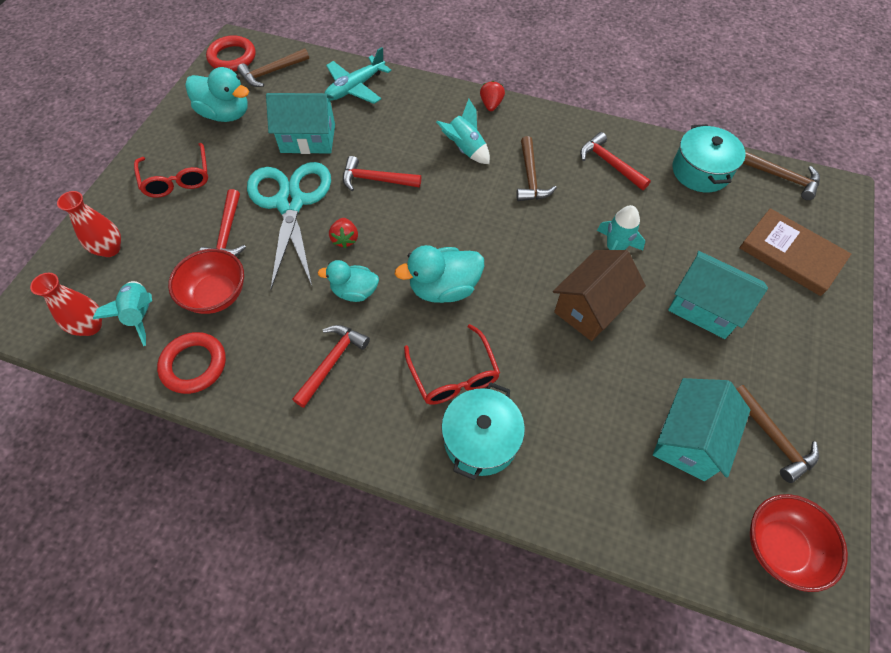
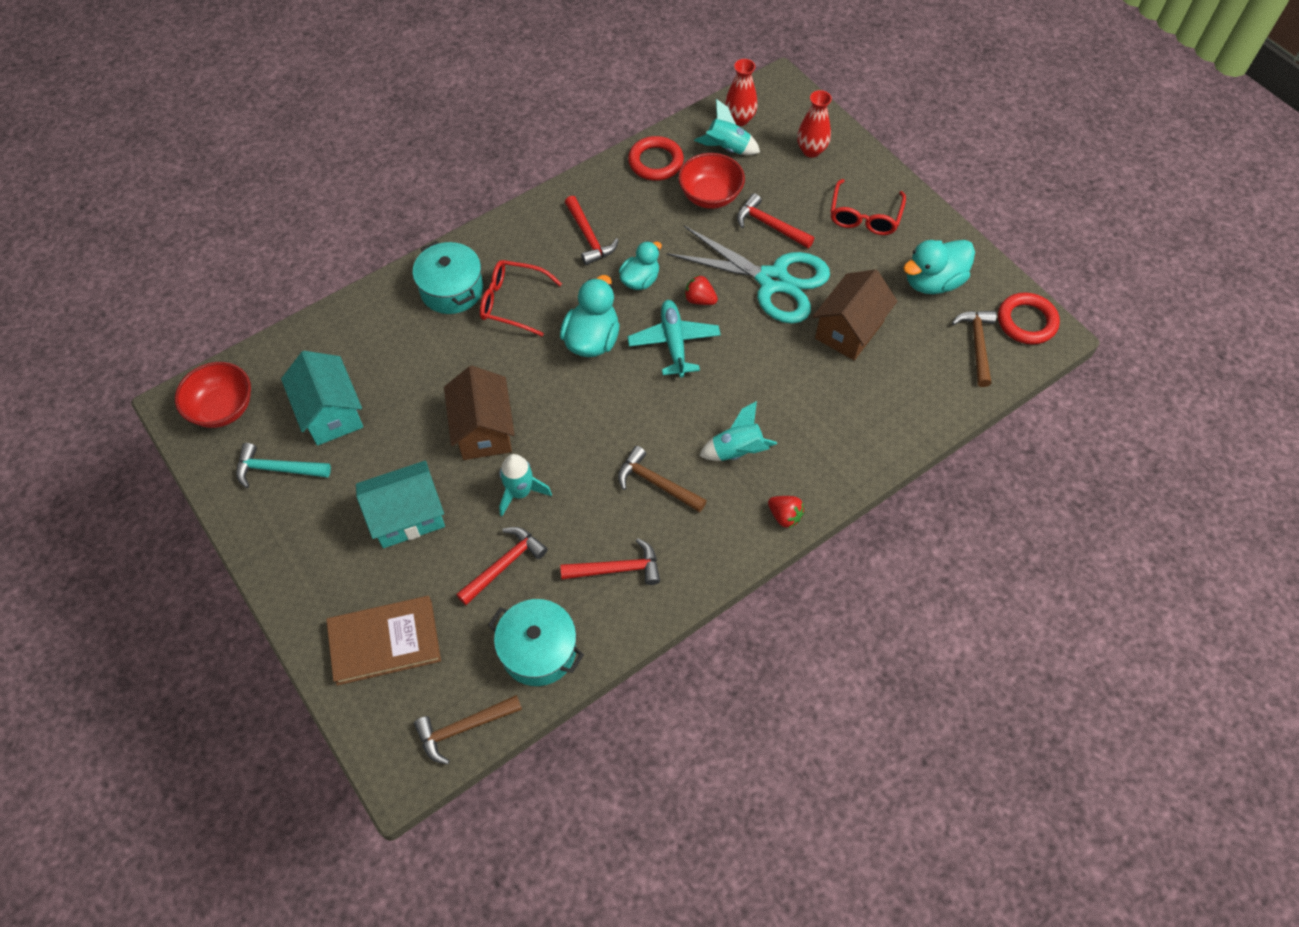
camera: 125 degrees right, 0 degrees up
red glasses [134,143,208,198] -> red glasses turned 90 degrees counterclockwise [830,179,906,235]
turquoise house [266,93,335,154] -> brown house [813,269,898,360]
turquoise plane [325,47,391,104] -> turquoise plane moved to [627,300,721,378]
red hammer [343,156,421,191] -> red hammer moved to [456,527,548,605]
brown hammer [737,385,819,483] -> turquoise hammer [236,443,331,488]

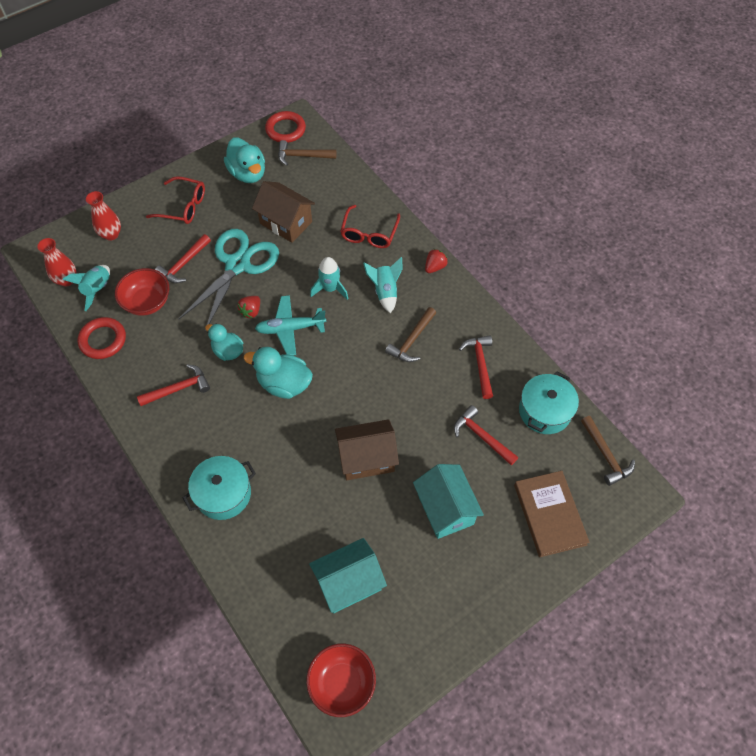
camera: 90 degrees left, 0 degrees up
turquoise hammer [236,443,331,488] -> none
red glasses [480,260,562,337] -> red glasses moved to [340,205,400,248]
turquoise rocket [499,454,552,516] -> turquoise rocket moved to [310,257,349,300]

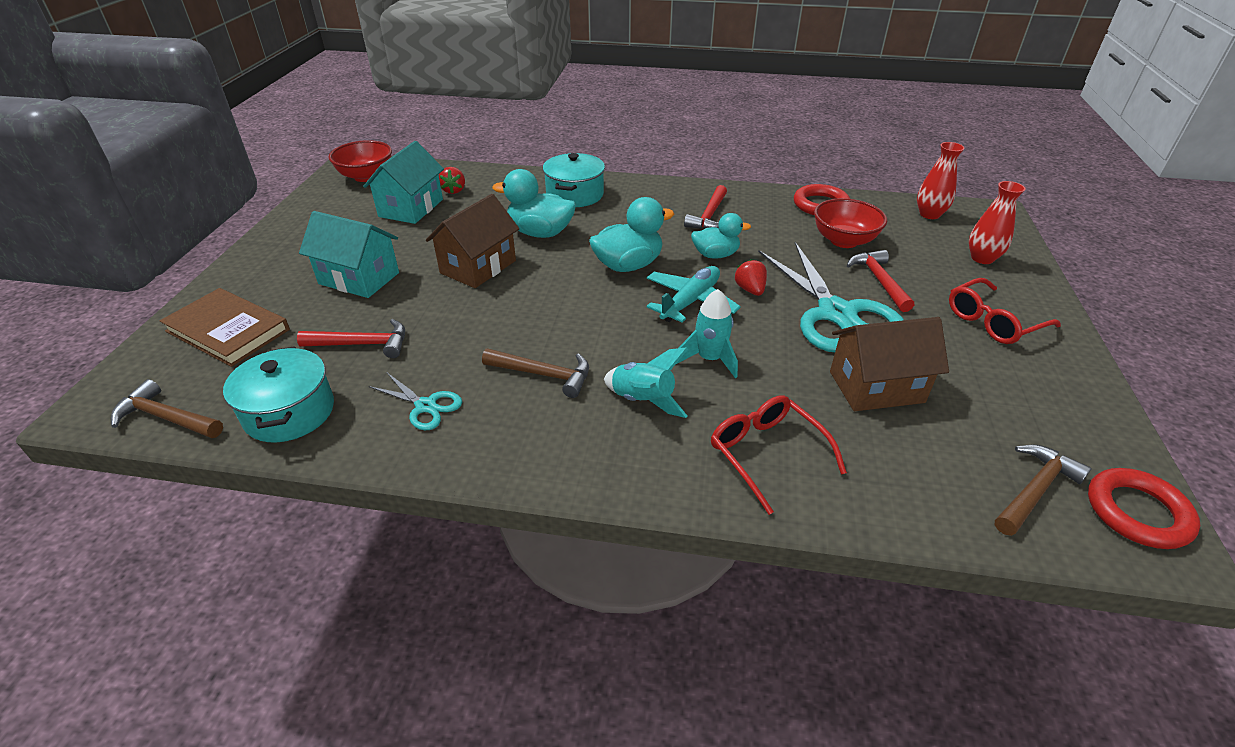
camera: 135 degrees right, 20 degrees down
turquoise rocket [62,265,110,311] -> none
turquoise duck [224,138,265,183] -> turquoise duck moved to [492,169,576,238]
brown hammer [385,307,436,362] -> brown hammer turned 120 degrees clockwise [482,349,589,398]
red strawberry [425,249,448,273] -> red strawberry moved to [439,167,465,194]
red hammer [459,335,493,399] -> turquoise scissors [369,373,462,430]

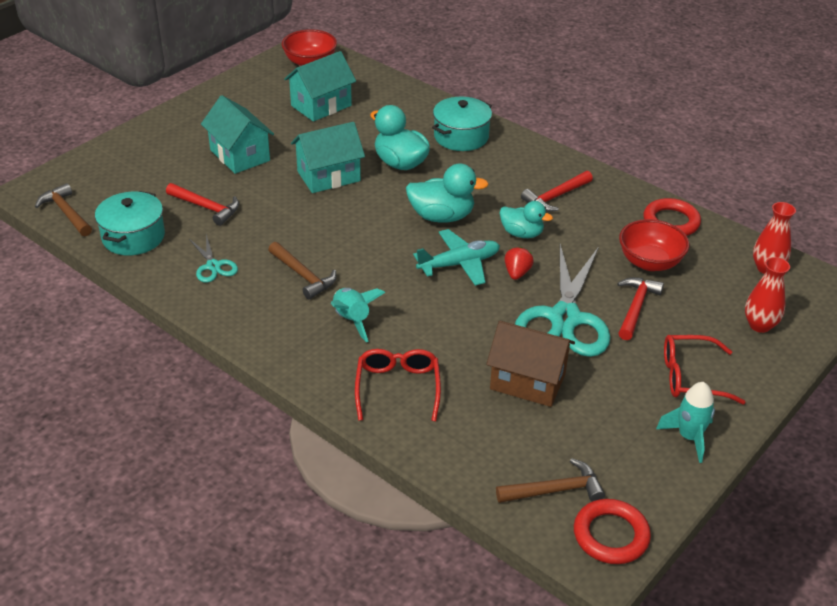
camera: 30 degrees right, 0 degrees up
brown book [160,288,290,367] -> none
brown house [426,194,519,288] -> turquoise house [291,122,365,193]
red strawberry [439,167,465,194] -> none
turquoise rocket [675,289,738,378] -> turquoise rocket moved to [656,382,715,463]

